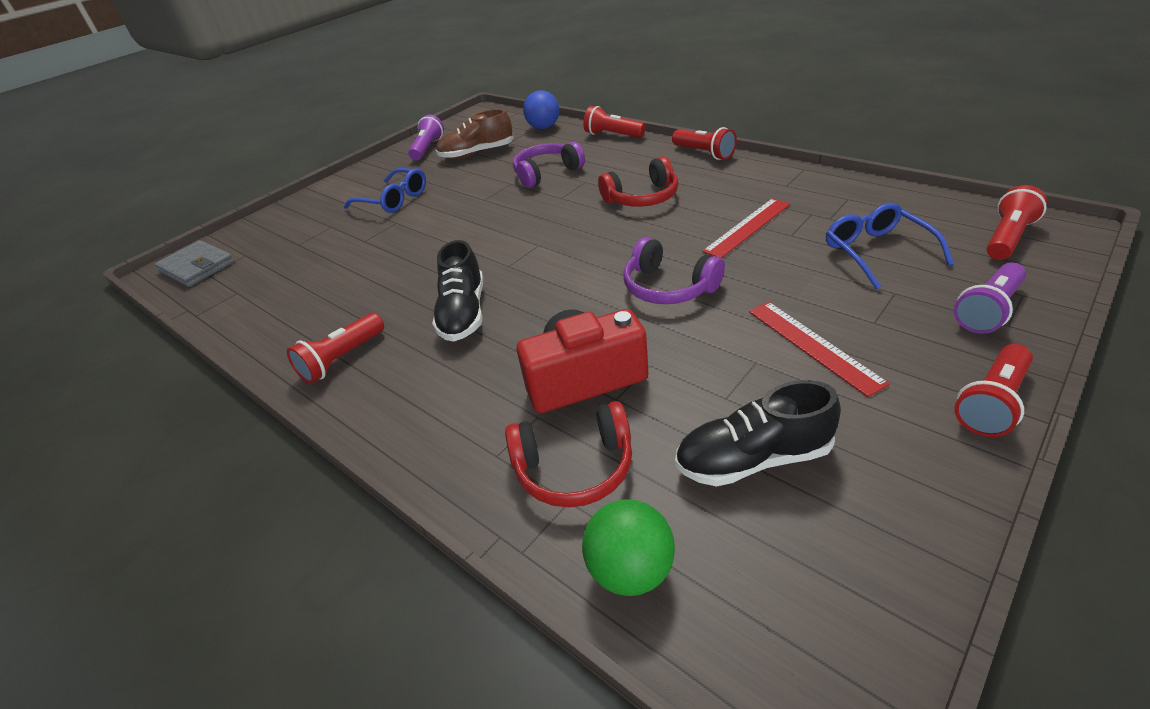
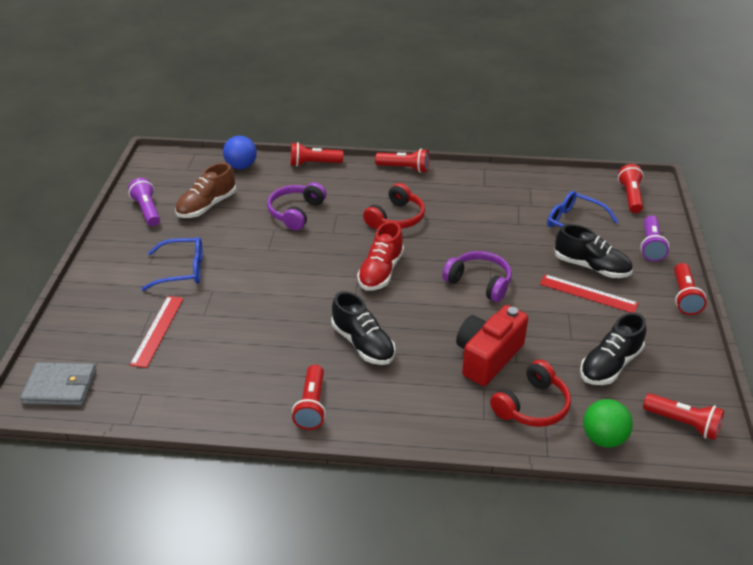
camera: 40 degrees left, 0 degrees up
purple headphones [623,237,725,304] -> purple headphones turned 150 degrees counterclockwise [442,251,512,302]
red ruler [702,198,790,258] -> red ruler moved to [130,296,184,368]
none -> red shoe [357,221,404,291]
none -> black shoe [554,224,632,278]
none -> red flashlight [643,393,724,440]

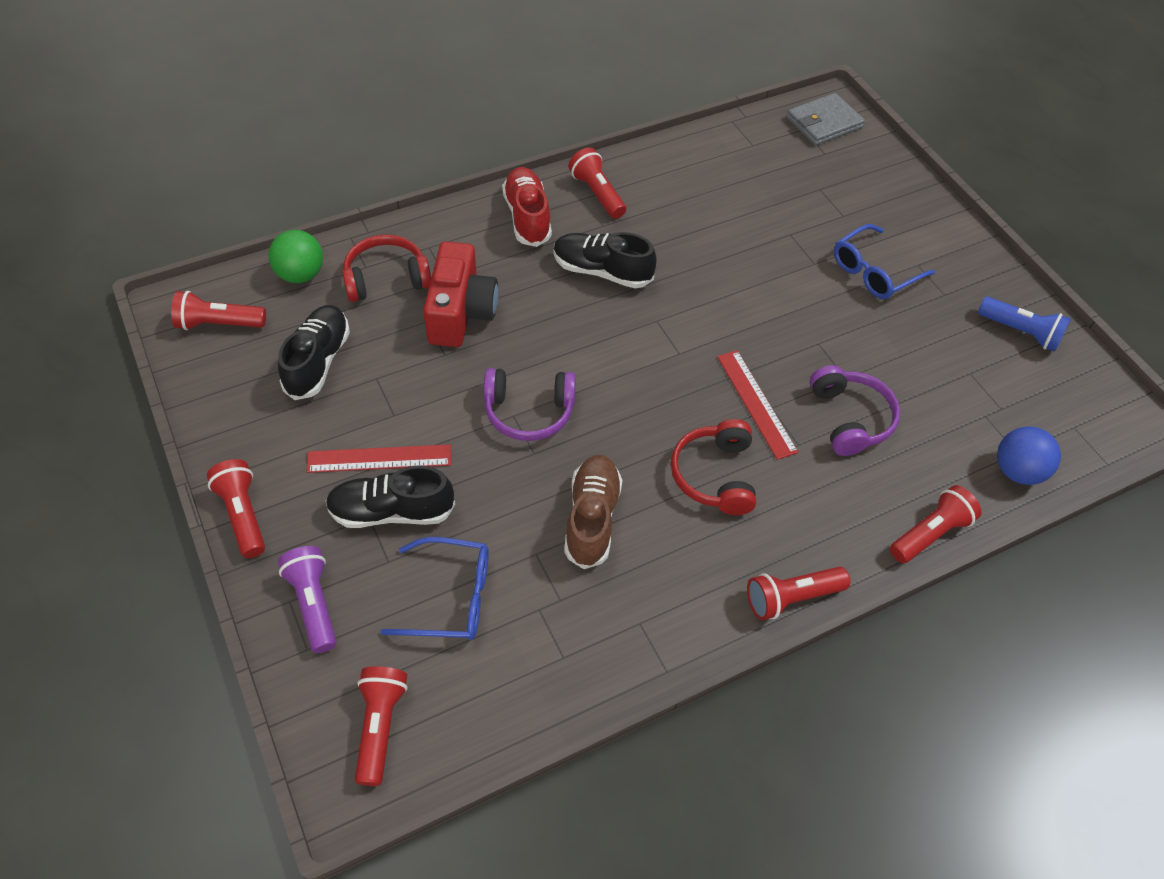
camera: 145 degrees right, 15 degrees up
purple flashlight [128,178,160,226] -> blue flashlight [978,297,1071,352]
red ruler [130,296,184,368] -> red ruler moved to [717,350,798,460]
brown shoe [175,163,236,218] -> brown shoe moved to [564,455,622,569]
red shoe [357,221,404,291] -> red shoe moved to [502,167,552,247]
red headphones [490,360,571,427] -> red headphones turned 60 degrees clockwise [342,234,431,302]
red flashlight [618,164,644,213] -> red flashlight turned 150 degrees counterclockwise [355,666,408,786]

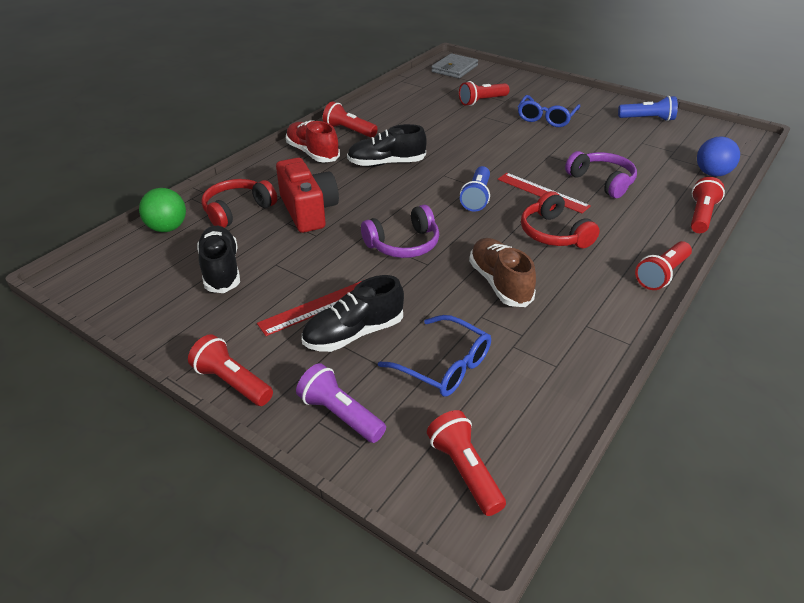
camera: 25 degrees left, 15 degrees down
red flashlight [171,291,266,330] -> red flashlight moved to [459,81,510,106]
blue glasses [380,537,489,640] -> blue glasses turned 60 degrees clockwise [378,315,491,397]
none -> blue flashlight [460,166,490,211]

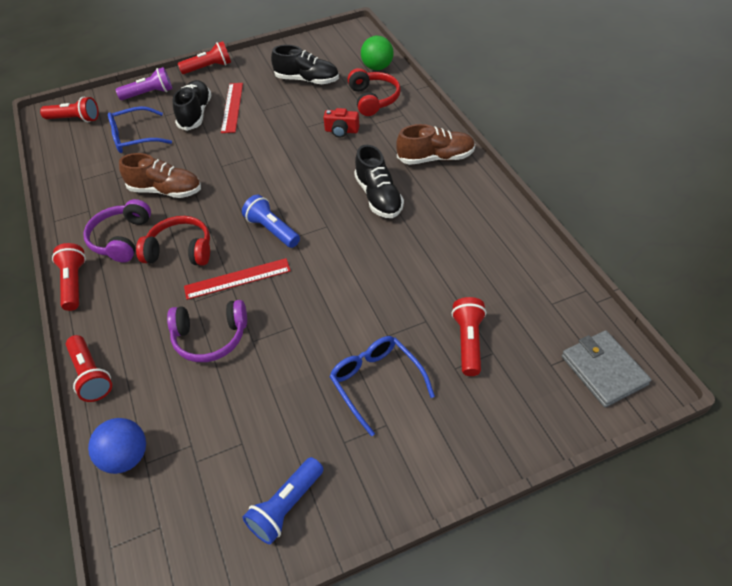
camera: 125 degrees right, 10 degrees up
red camera [276,157,339,233] -> red camera [323,108,359,138], size x0.53
red shoe [286,120,340,163] -> brown shoe [396,124,475,165]
red flashlight [323,102,378,138] -> none
black shoe [347,124,427,167] -> black shoe turned 135 degrees clockwise [354,145,404,218]
purple headphones [361,205,439,258] -> purple headphones moved to [83,199,151,262]

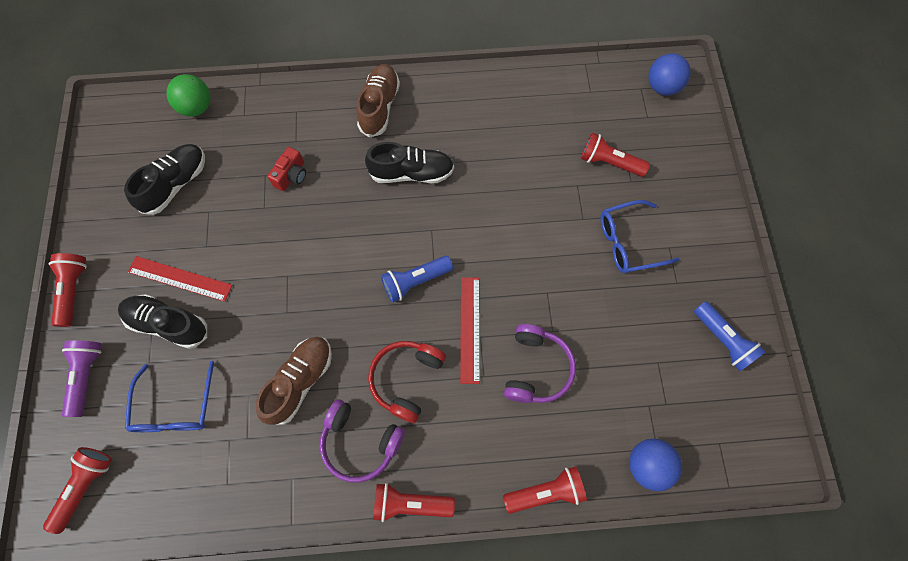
camera: 75 degrees left, 20 degrees up
red headphones [347,68,401,116] -> none
grey wallet [562,330,651,407] -> blue ball [648,54,691,96]

